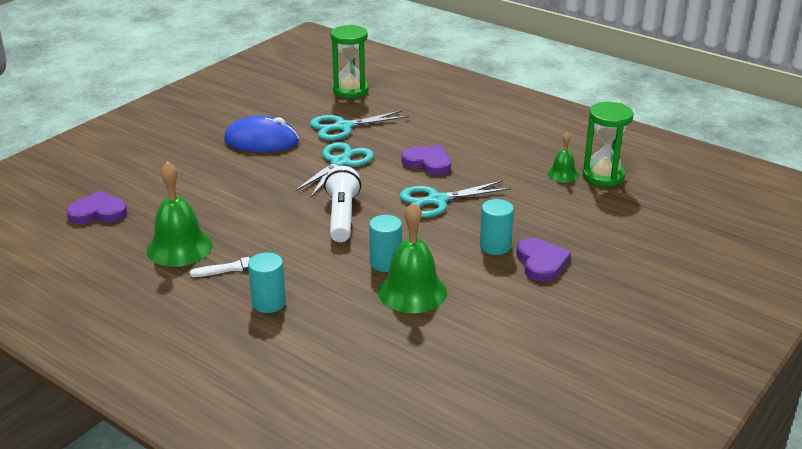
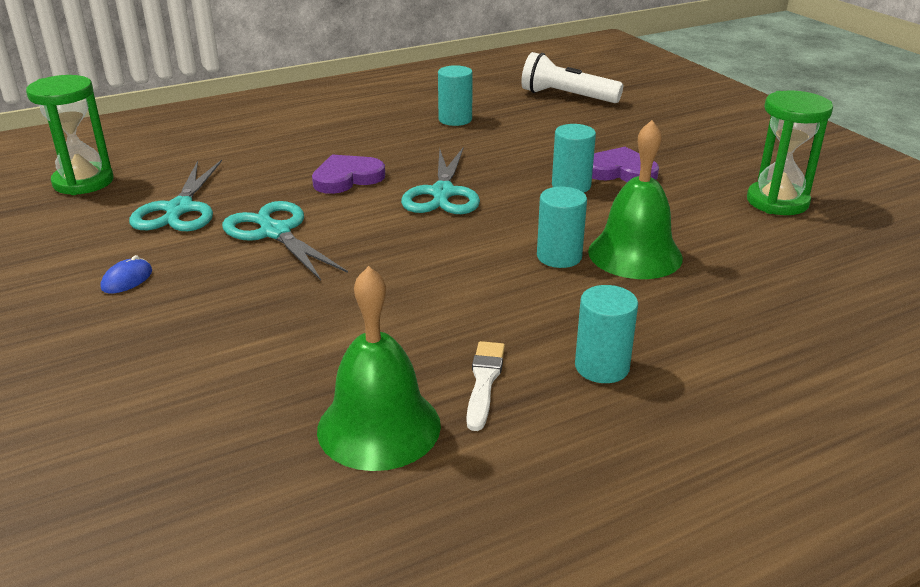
camera: 65 degrees left, 0 degrees up
purple heart [66,191,127,224] -> none
blue mouse [224,115,299,152] -> blue mouse [101,255,152,293], size x0.43
white flashlight [324,166,361,242] -> white flashlight moved to [521,52,623,103]
green bell [547,132,579,183] -> turquoise cylinder [438,65,473,126]
green hourglass [583,102,634,187] -> green hourglass moved to [747,90,833,215]

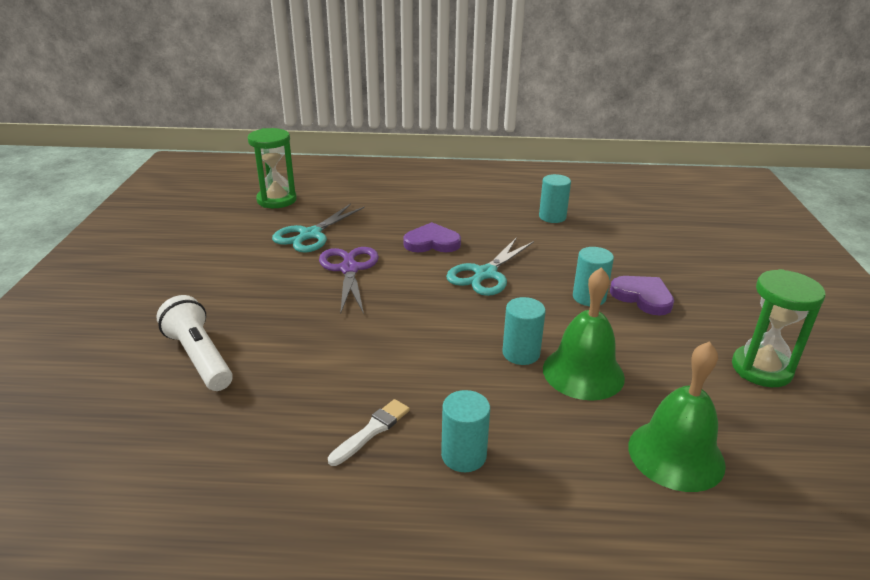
camera: 30 degrees right, 0 degrees up
blue mouse [101,255,152,293] -> none
turquoise scissors [222,201,348,281] -> purple scissors [319,247,379,314]
green bell [317,266,441,471] -> green bell moved to [628,341,726,492]
white flashlight [521,52,623,103] -> white flashlight moved to [156,295,233,391]

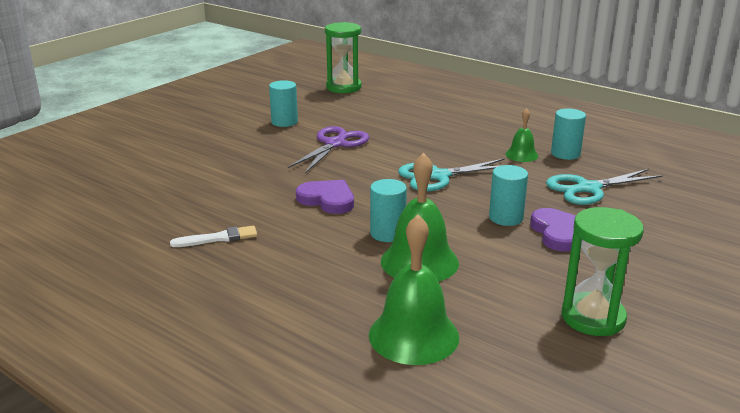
camera: 35 degrees right, 5 degrees down
white flashlight [156,295,233,391] -> none
turquoise scissors [272,204,365,253] -> turquoise scissors moved to [546,169,663,205]
purple heart [403,222,461,252] -> purple heart moved to [296,180,354,214]
turquoise cylinder [441,390,490,472] -> turquoise cylinder moved to [269,80,298,127]
none -> green bell [506,108,539,162]

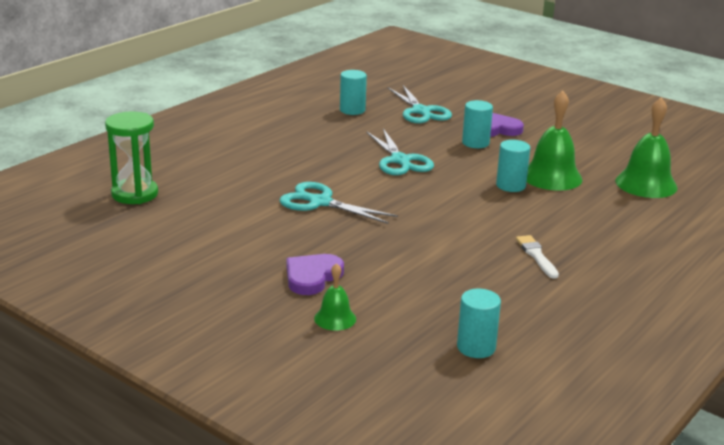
camera: 90 degrees left, 0 degrees up
turquoise cylinder [269,80,298,127] -> turquoise cylinder moved to [457,289,501,358]
purple scissors [288,126,369,173] -> turquoise scissors [279,182,398,224]
purple heart [296,180,354,214] -> purple heart moved to [286,254,344,295]
green bell [506,108,539,162] -> green bell moved to [314,263,356,331]
green hourglass [561,207,644,336] -> none

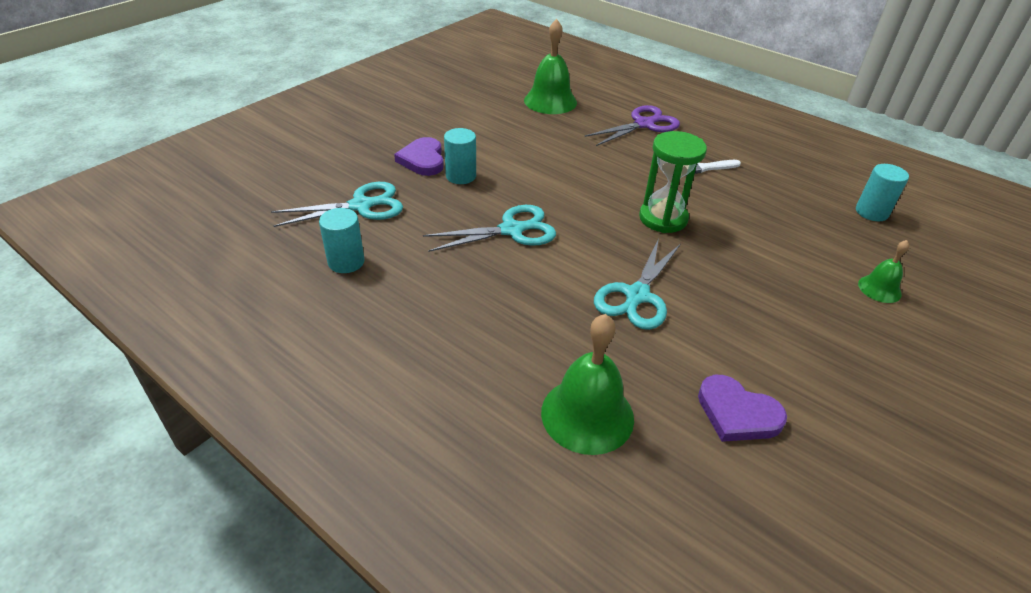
camera: 90 degrees left, 15 degrees up
green hourglass [105,111,158,204] -> green hourglass moved to [639,131,707,233]
purple heart [286,254,344,295] -> purple heart moved to [698,375,787,442]
turquoise cylinder [496,140,530,192] -> none
green bell [527,91,582,191] -> green bell moved to [541,314,634,455]
none -> purple scissors [584,105,680,146]

